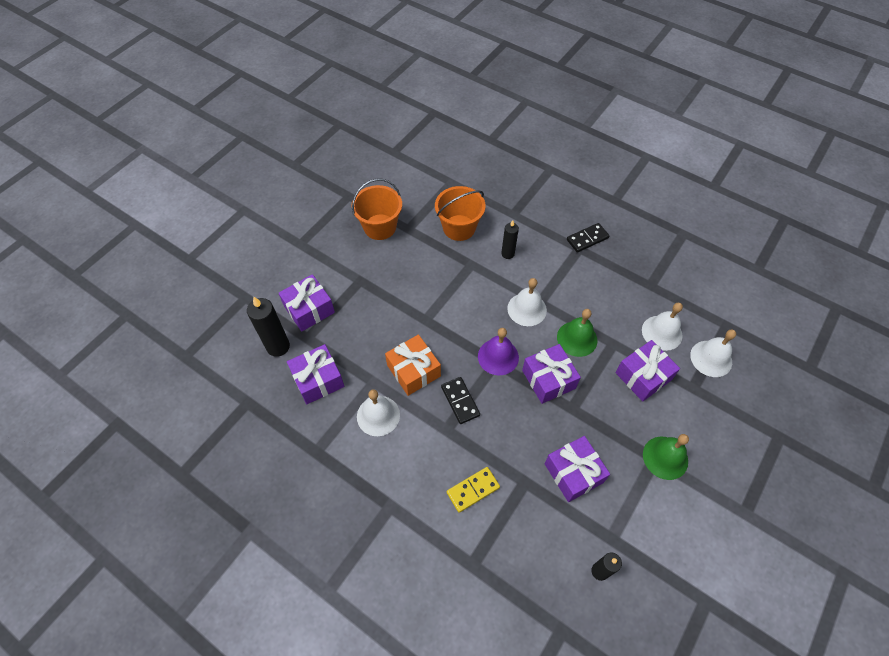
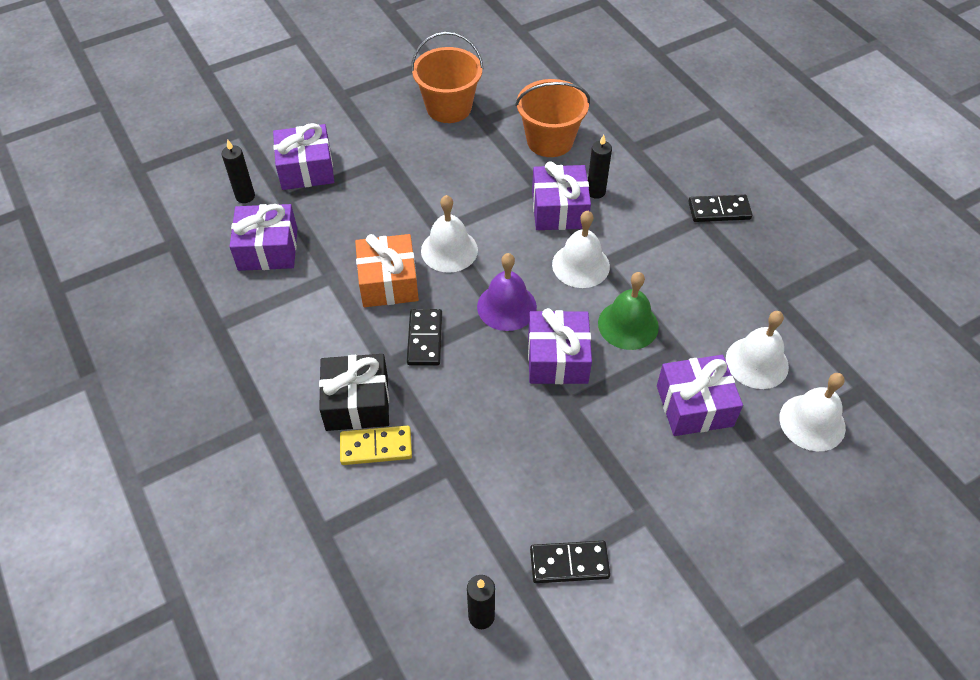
camera: 25 degrees right, 5 degrees down
black candle [247,297,290,357] -> black candle [222,139,255,203], size x0.62
white bell [357,389,400,436] -> white bell moved to [421,195,478,273]
purple gift [545,436,610,502] -> purple gift moved to [532,161,591,230]
green bell [643,434,689,480] -> none
none -> black gift [319,354,389,431]
none -> black domino [530,541,610,583]

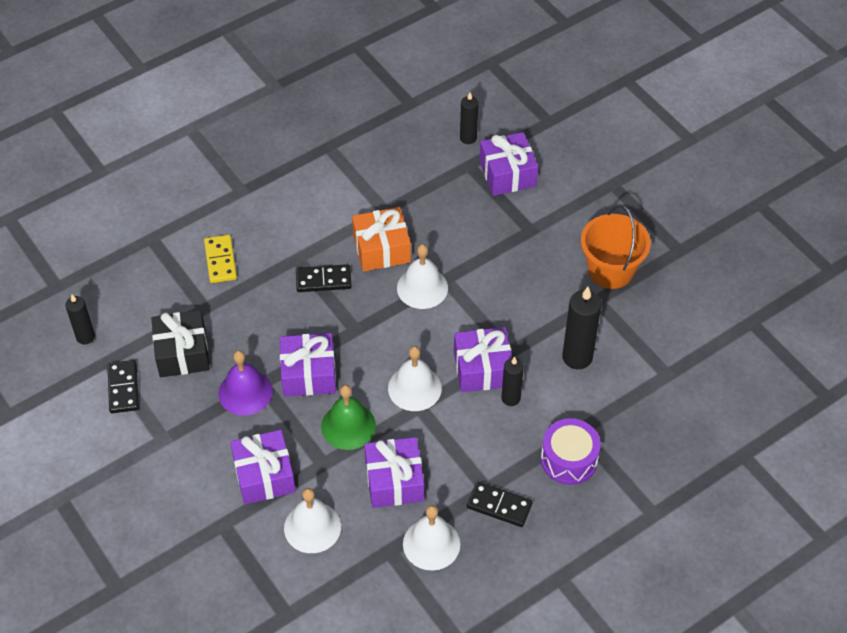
camera: 85 degrees right, 0 degrees up
purple gift [230,204,297,271] -> purple gift moved to [364,437,424,508]
black gift [319,354,389,431] -> black gift moved to [151,310,210,377]
purple bell [477,253,537,331] -> purple bell moved to [218,350,273,416]
orange bucket [515,79,590,157] -> black candle [562,287,602,369]
black domino [688,194,752,222] -> black domino turned 60 degrees counterclockwise [467,482,533,527]
white bell [779,373,846,451] -> white bell moved to [403,505,460,571]
none -> purple drum [541,418,601,485]

